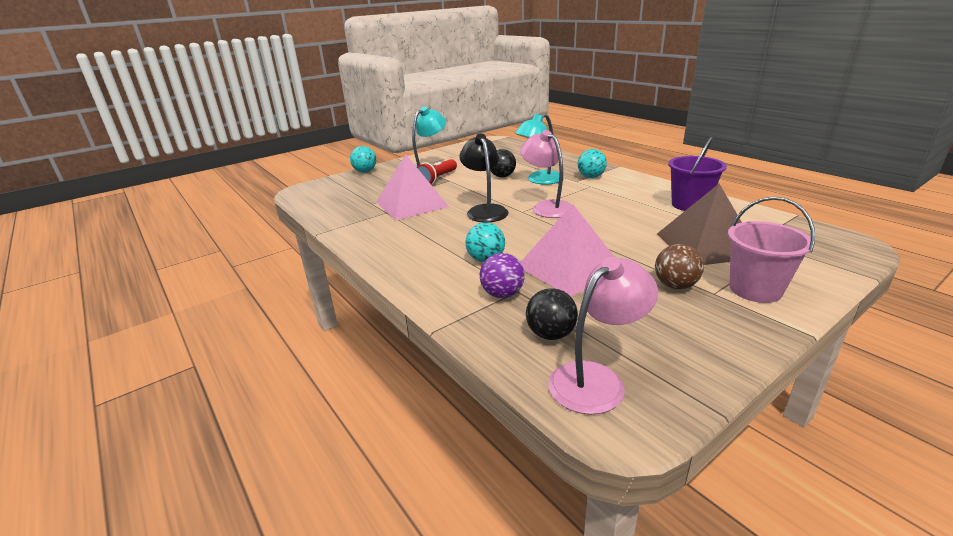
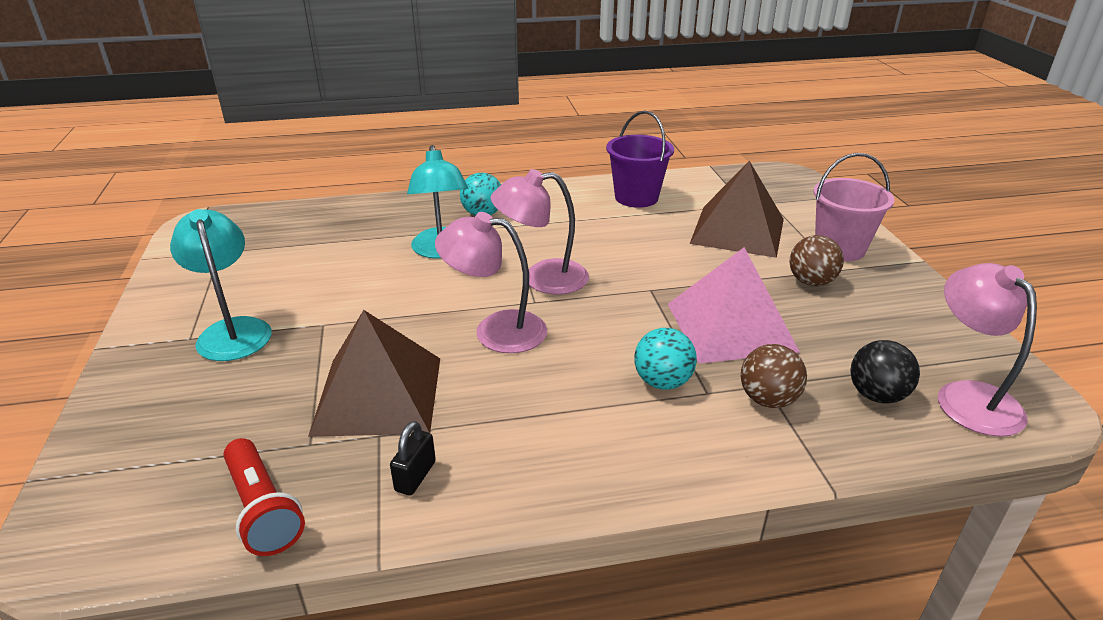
camera: 65 degrees left, 5 degrees up
turquoise ball [350,146,376,172] -> none
pink pyramid [376,154,449,221] -> brown pyramid [308,310,440,437]
red flashlight [417,159,457,185] -> red flashlight moved to [224,438,305,556]
black lamp [459,134,509,222] -> pink lamp [435,212,547,353]
purple ball [480,253,525,298] -> brown ball [741,344,807,408]
black ball [490,149,516,177] -> none
none -> black padlock [390,421,436,496]

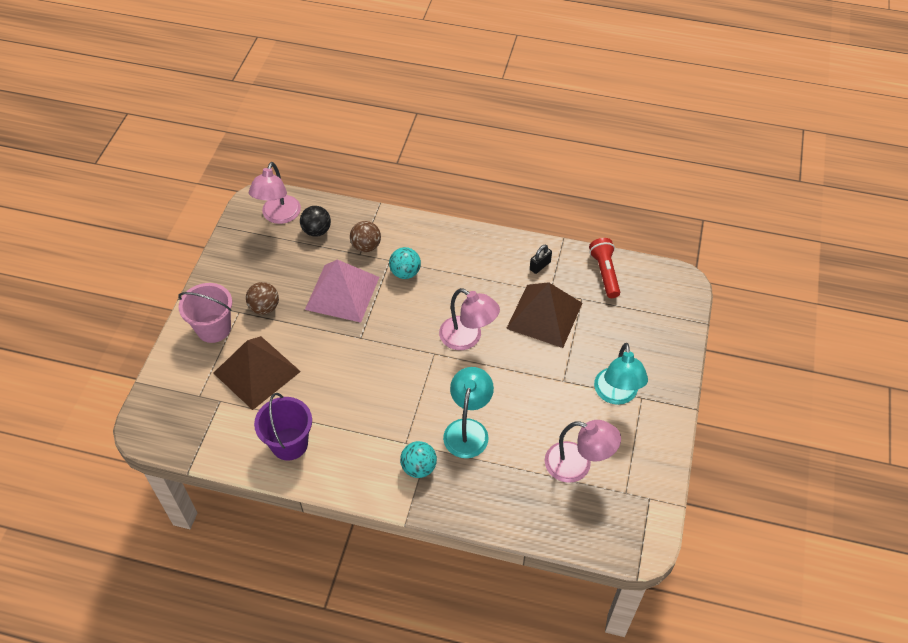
camera: 155 degrees left, 20 degrees up
pink lamp [491,169,589,294] -> pink lamp moved to [545,420,621,483]

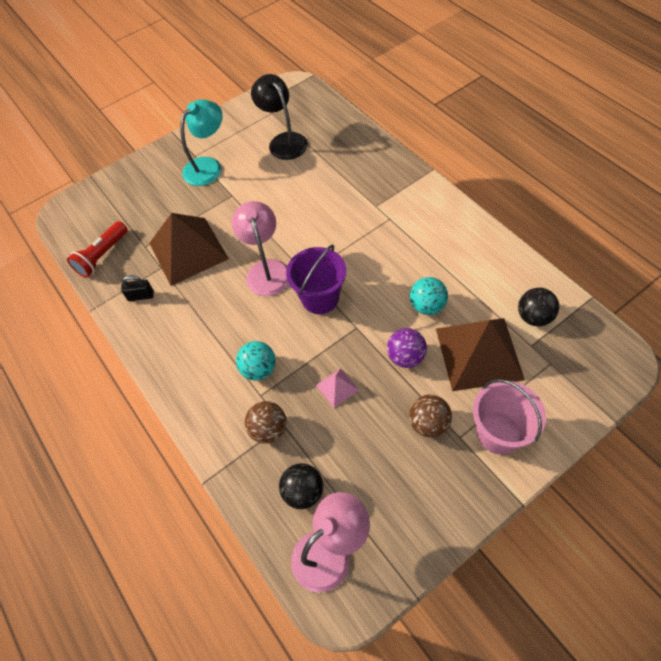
camera: 135 degrees left, 5 degrees up
purple bucket [254,393,312,461] -> purple bucket moved to [286,245,346,314]
pink pyramid [305,260,379,323] -> pink pyramid [316,368,359,408], size x0.43
turquoise ball [400,441,437,478] -> turquoise ball moved to [410,277,448,315]
turquoise lamp [443,367,494,458] -> none
pink lamp [545,420,621,483] -> black lamp [251,74,308,160]
none -> purple ball [387,328,427,368]
none -> black ball [518,288,559,326]

